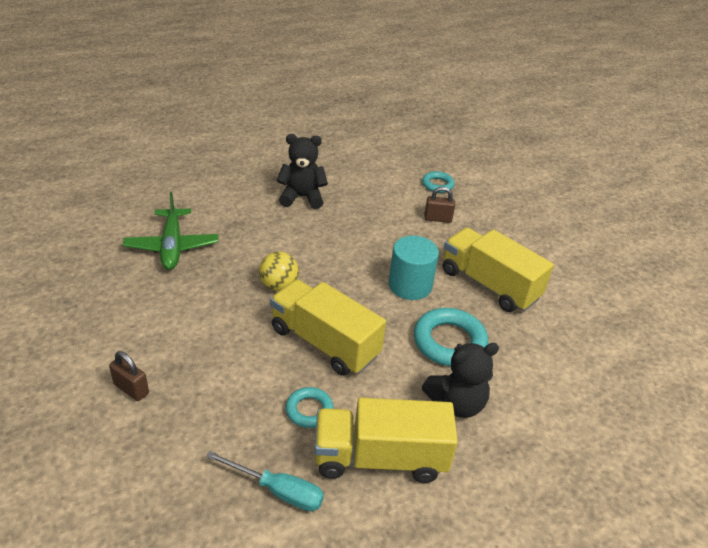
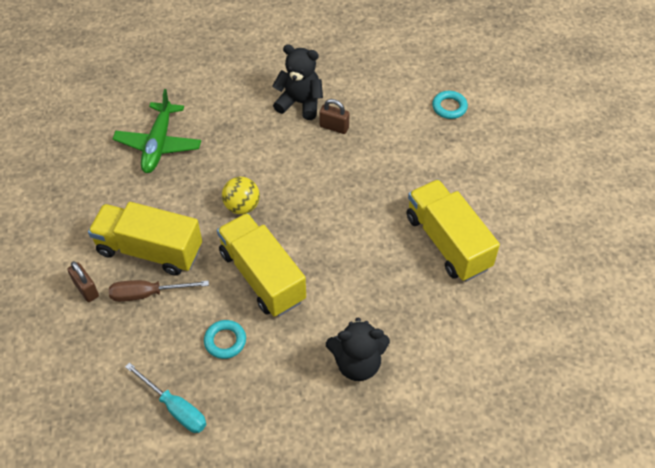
camera: 20 degrees right, 15 degrees up
yellow truck [314,398,458,483] -> yellow truck moved to [88,202,202,276]
turquoise cylinder [389,236,439,300] -> none
turquoise ring [414,308,488,366] -> none
brown padlock [424,187,455,223] -> brown padlock moved to [319,99,350,134]
none -> brown screwdriver [109,280,209,302]

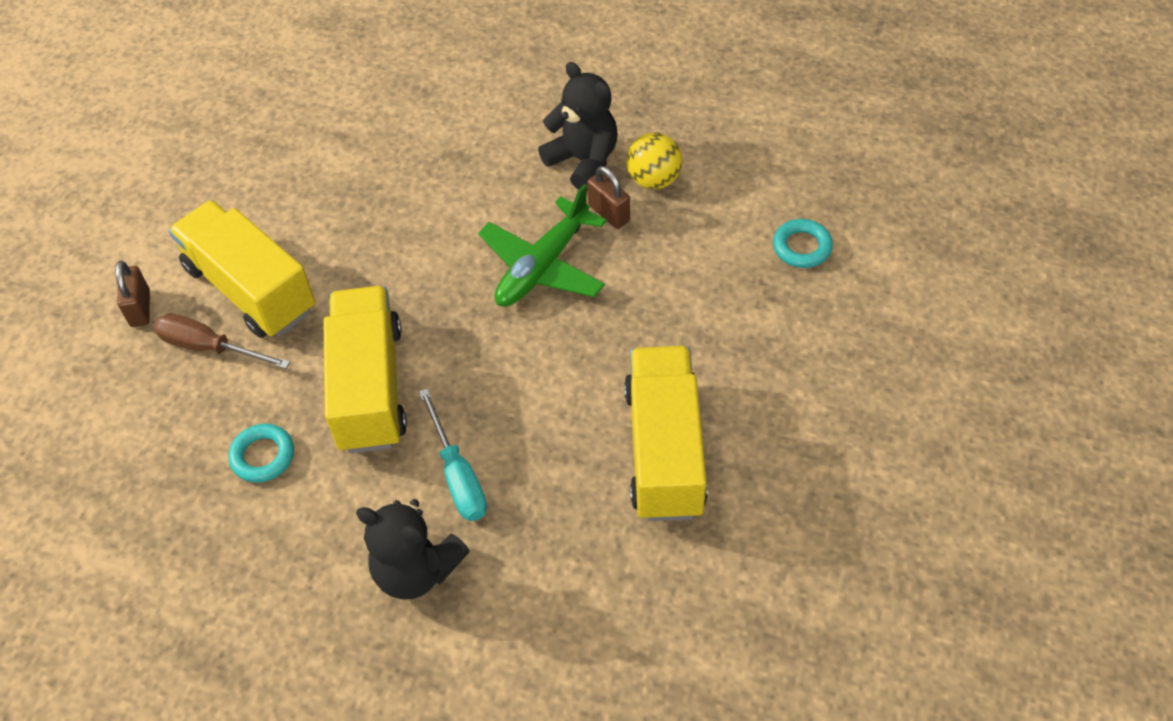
camera: 30 degrees right, 0 degrees up
green plane [113,89,201,173] -> green plane moved to [478,184,606,307]
turquoise screwdriver [125,362,206,433] -> turquoise screwdriver moved to [419,388,487,521]
yellow ball [222,177,260,214] -> yellow ball moved to [626,132,682,189]

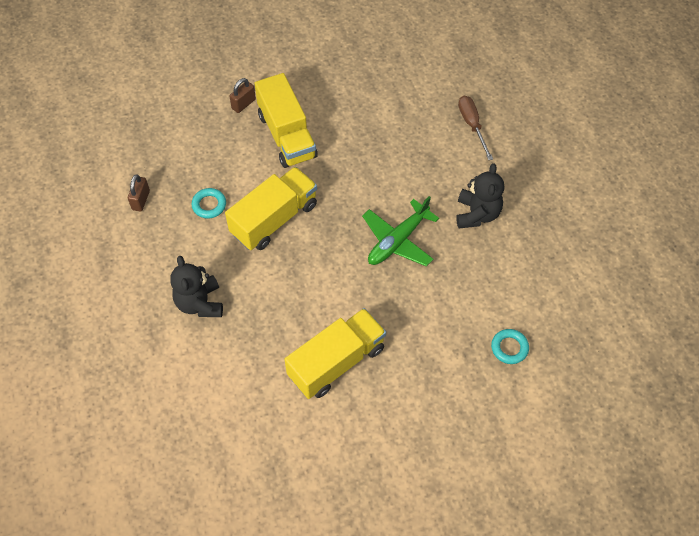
camera: 50 degrees right, 5 degrees up
brown screwdriver [153,313,290,369] -> brown screwdriver moved to [458,96,493,160]
yellow truck [169,200,315,338] -> yellow truck turned 150 degrees clockwise [255,73,318,168]
turquoise screwdriver [419,388,487,521] -> none
green plane [478,184,606,307] -> green plane turned 45 degrees counterclockwise [362,196,439,267]
brown padlock [587,166,630,229] -> brown padlock moved to [128,174,150,212]
yellow ball [626,132,682,189] -> none

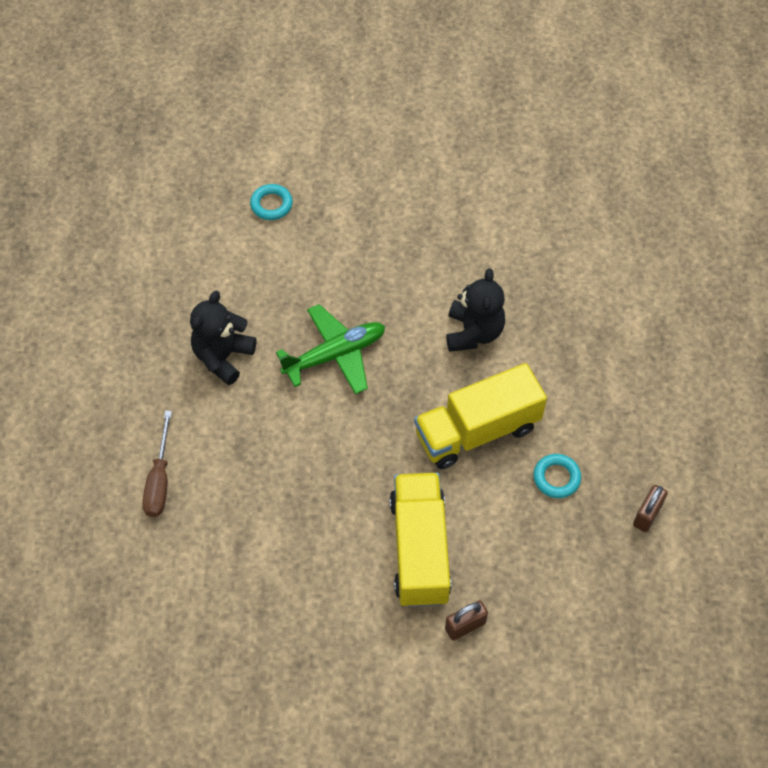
camera: 160 degrees left, 0 degrees up
black teddy bear [170,256,223,317] -> black teddy bear moved to [446,268,505,352]
yellow truck [285,308,386,399] -> none

